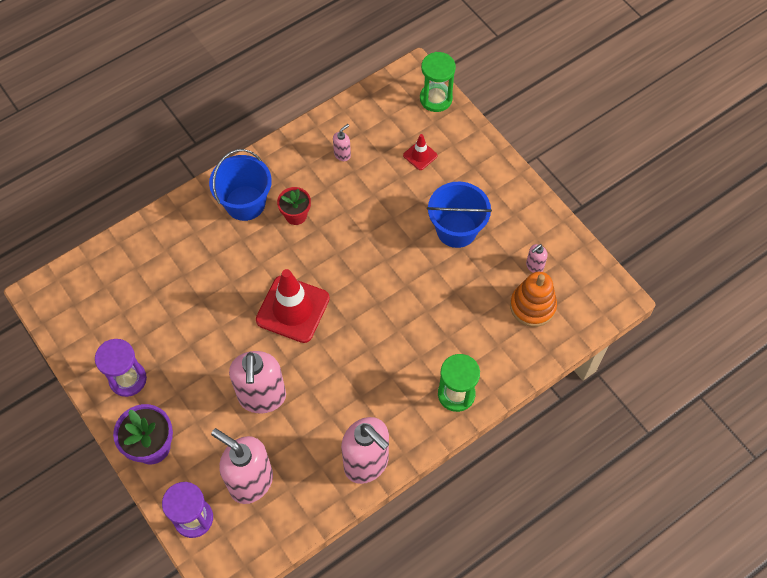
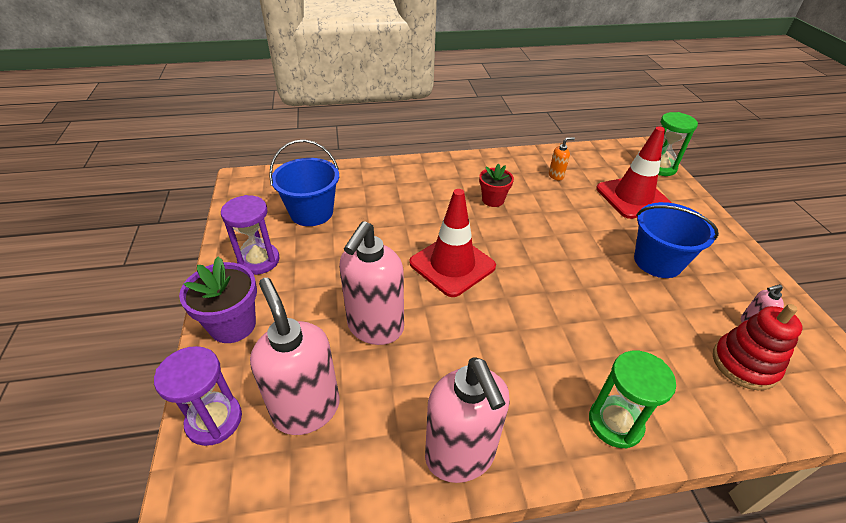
camera: 25 degrees right, 20 degrees down
blue bucket [209,149,272,221] -> blue bucket moved to [269,140,339,226]
pink soap dispenser [333,124,351,161] -> orange soap dispenser [549,137,575,180]
red traffic cone [403,134,437,170] -> red traffic cone [596,126,672,219], size x2.12
orange stacking toy [510,272,557,327] -> red stacking toy [713,304,802,390]

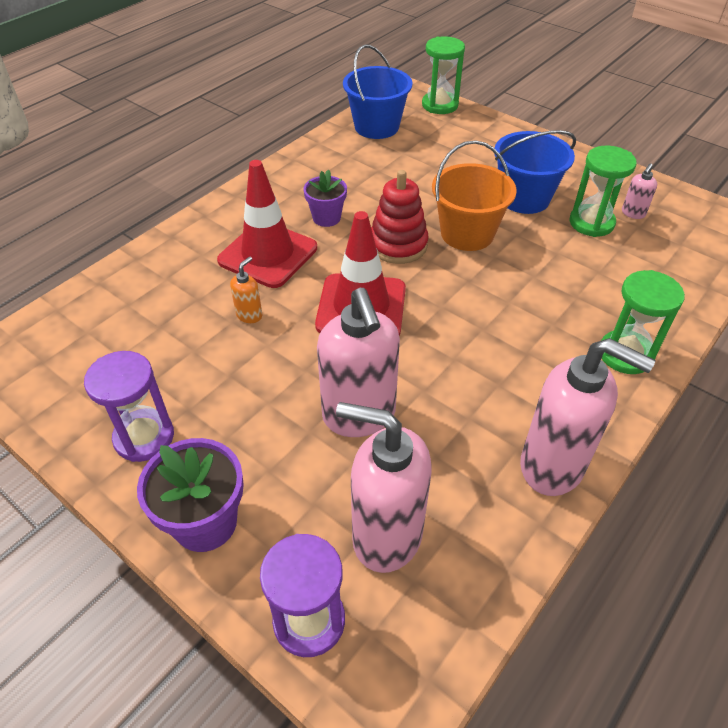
camera: 40 degrees left, 5 degrees up
blue bucket [269,140,339,226] -> blue bucket moved to [343,45,412,139]
red flower pot [479,164,514,207] -> purple flower pot [304,170,347,227]
orange soap dispenser [549,137,575,180] -> orange soap dispenser moved to [230,256,262,323]
red traffic cone [596,126,672,219] -> red traffic cone moved to [217,160,317,288]
red stacking toy [713,304,802,390] -> red stacking toy moved to [371,170,429,264]
none -> orange bucket [432,140,517,251]
none -> green hourglass [570,146,637,237]

